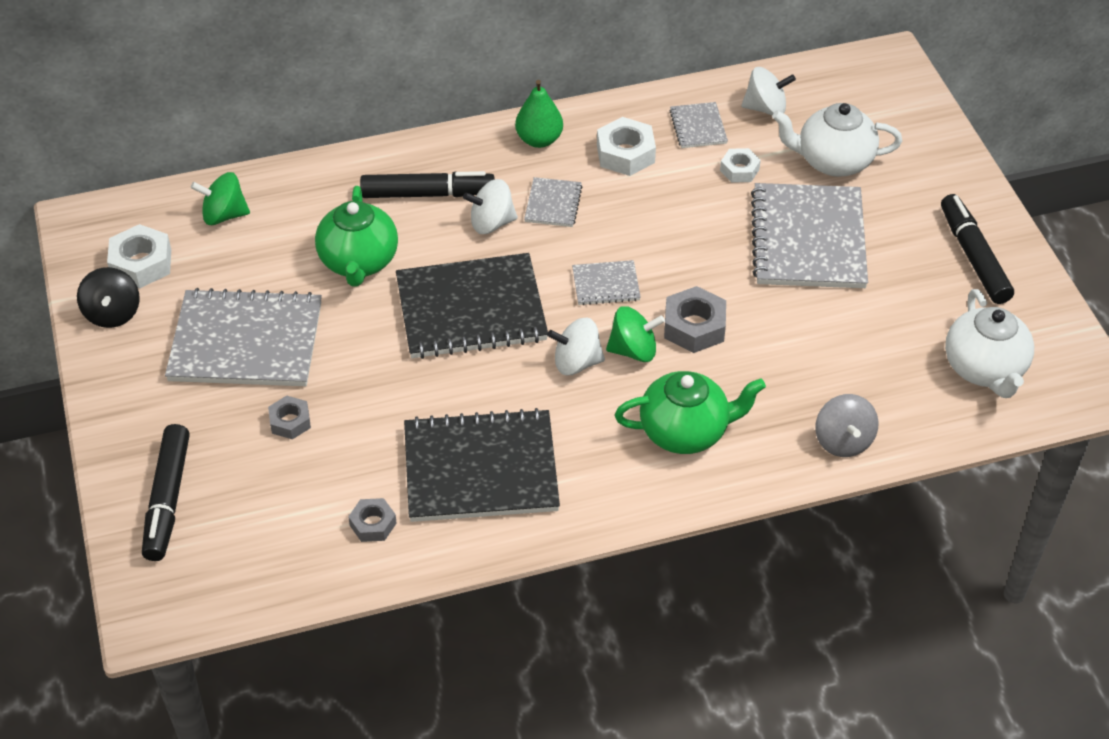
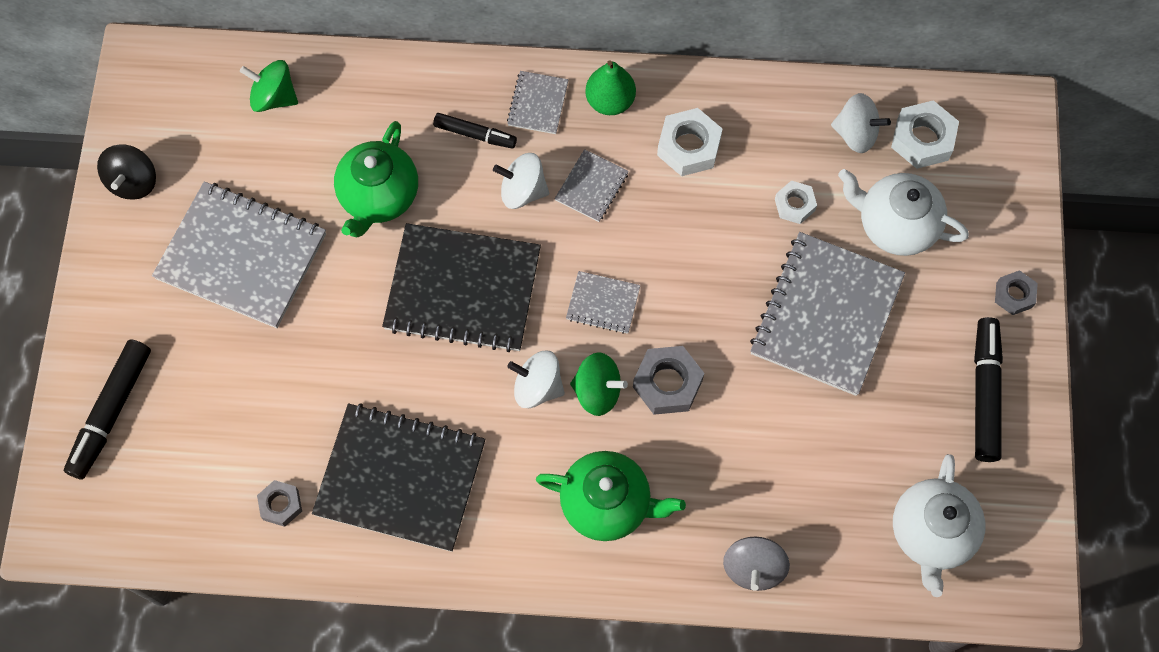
camera: 20 degrees right, 20 degrees up
white nut [107,224,171,288] -> white nut moved to [891,100,959,169]
grey nut [268,396,311,440] -> grey nut moved to [995,270,1038,315]
black marker [360,171,495,198] -> black marker [433,113,517,149], size x0.62
grey notebook [669,102,728,148] -> grey notebook moved to [507,71,569,134]

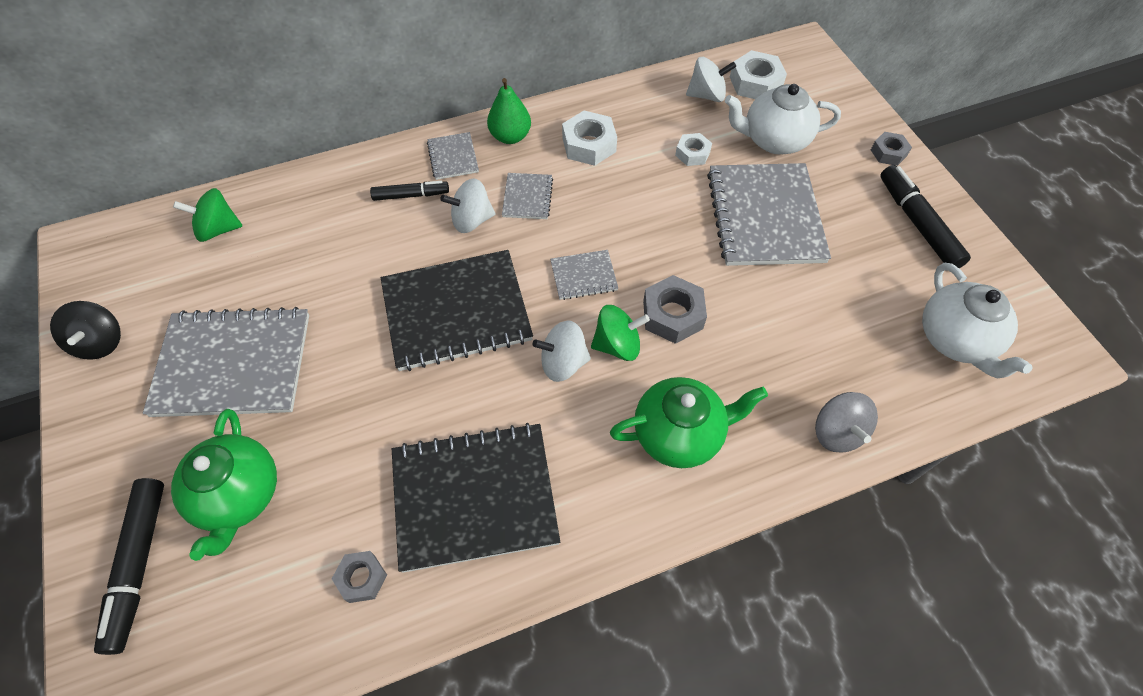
camera: 25 degrees left, 10 degrees down
green teapot [334,121,418,237] -> green teapot moved to [171,409,277,561]

